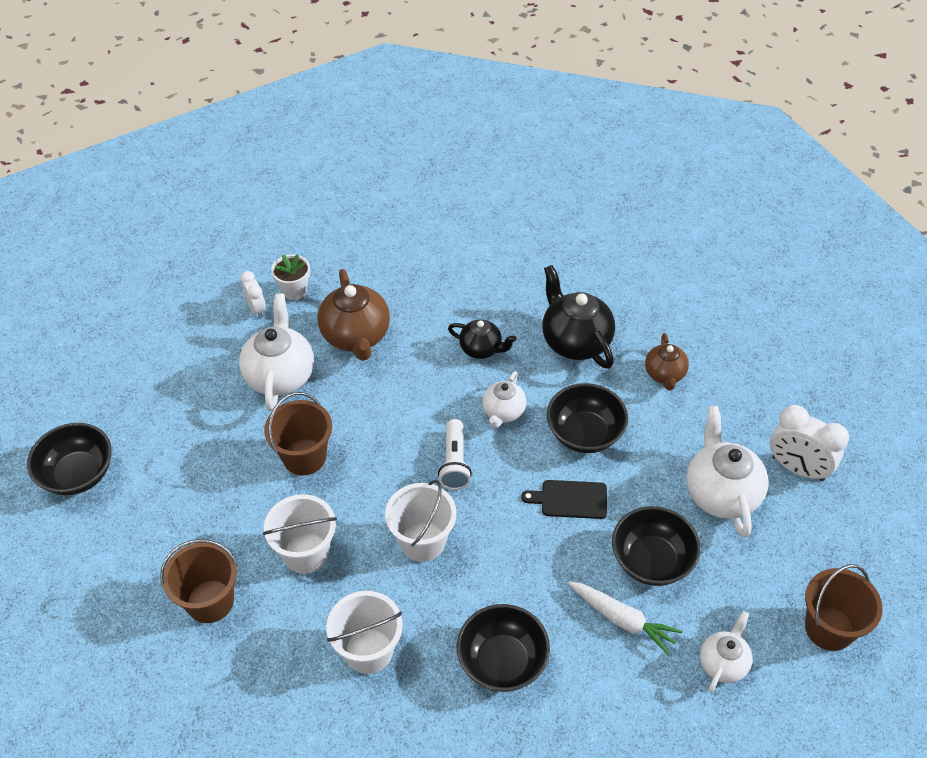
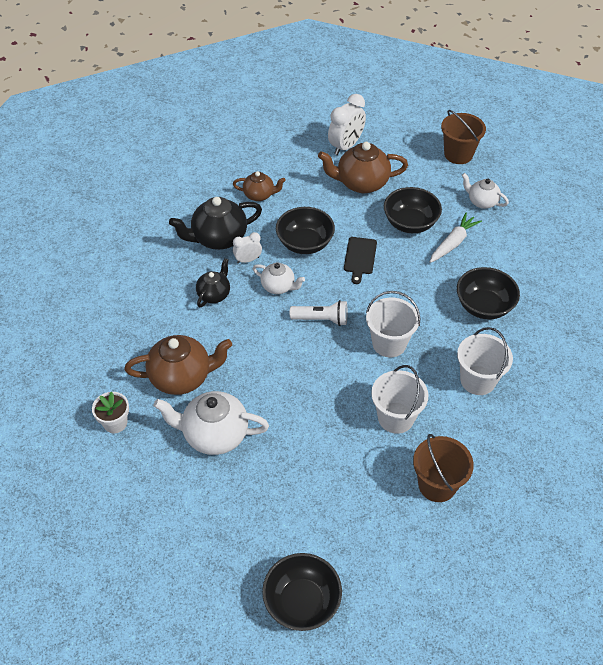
camera: 85 degrees left, 0 degrees up
white clock [240,271,266,318] -> white clock moved to [233,232,262,263]
brown bucket [264,392,332,476] -> none
white teapot [686,406,769,537] -> brown teapot [318,142,408,193]

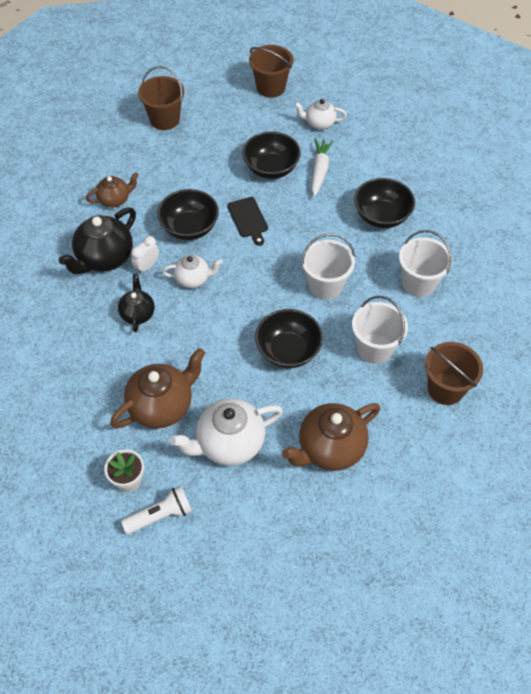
camera: 30 degrees left, 5 degrees up
black bowl [262,553,342,631] -> black bowl moved to [255,309,323,368]
white flashlight [290,300,347,326] -> white flashlight moved to [121,485,192,534]
brown teapot [318,142,408,193] -> brown teapot moved to [282,403,380,471]
white clock [328,94,366,155] -> brown bucket [138,66,184,130]

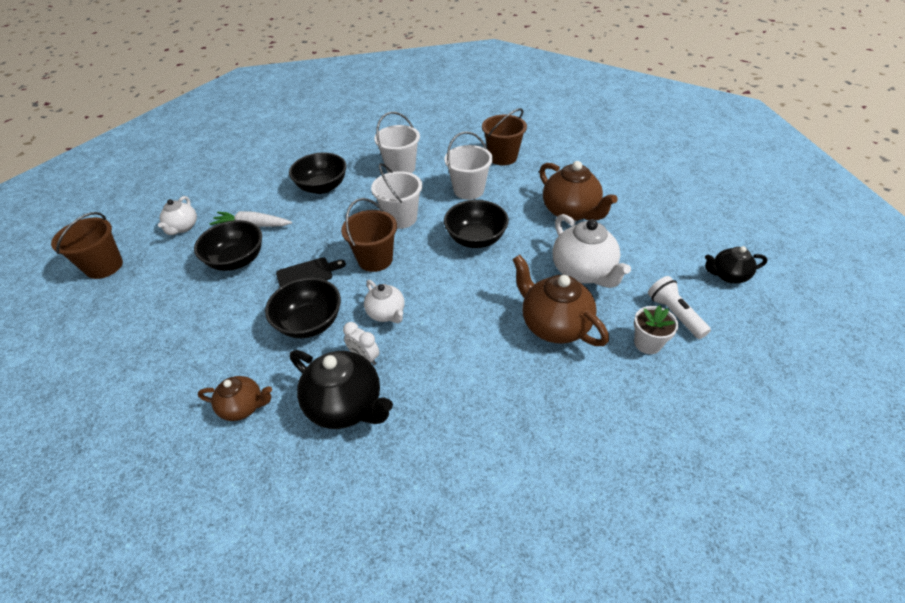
camera: 90 degrees left, 10 degrees down
brown teapot [86,172,139,207] -> brown teapot turned 120 degrees clockwise [198,376,272,421]
black teapot [118,274,155,332] -> black teapot moved to [705,246,767,283]
brown bucket [138,66,184,130] -> brown bucket moved to [341,198,397,272]
white teapot [162,255,222,288] -> white teapot turned 150 degrees clockwise [364,280,404,323]

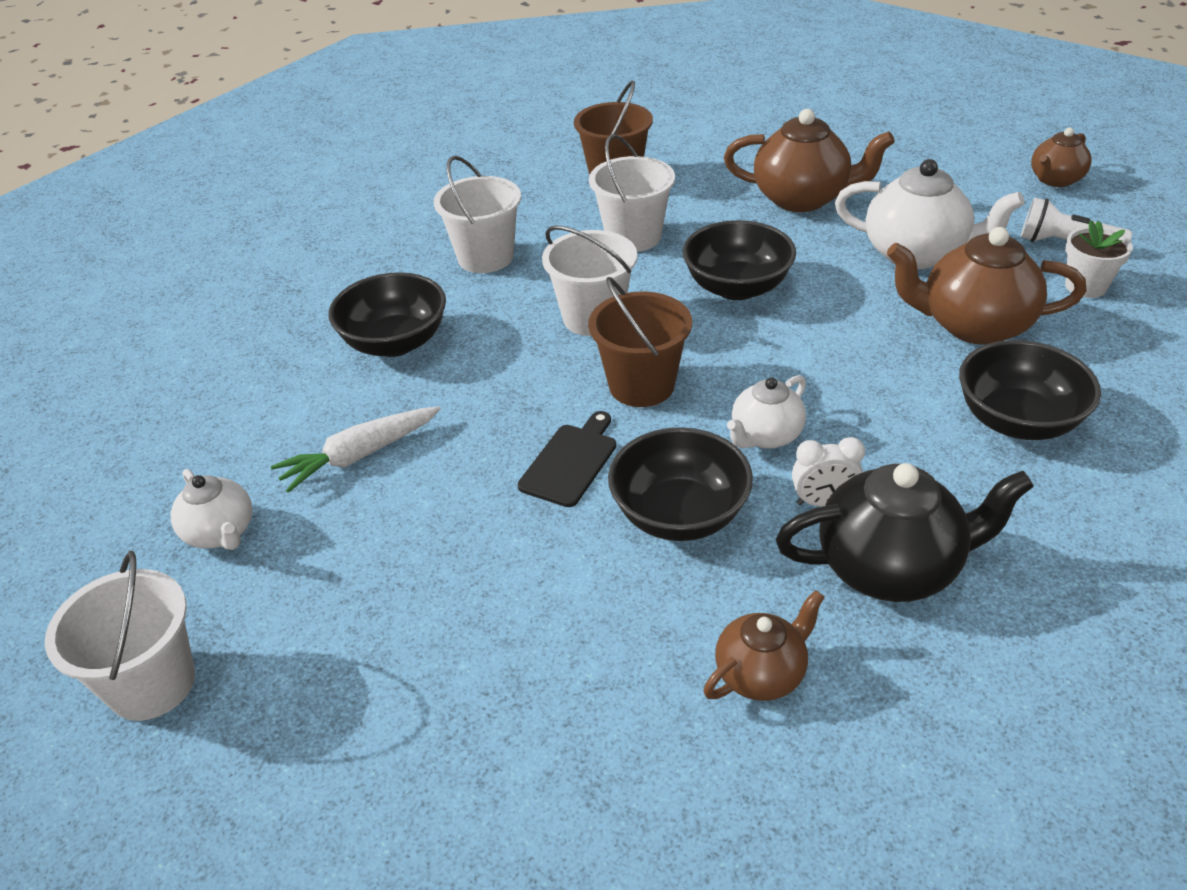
camera: 40 degrees left, 5 degrees down
brown bucket [51,212,123,279] -> white bucket [45,551,195,721]
black bowl [194,220,262,271] -> black bowl moved to [959,340,1101,440]
white teapot [364,280,404,323] -> white teapot turned 120 degrees clockwise [727,375,806,449]
black teapot [705,246,767,283] -> brown teapot [1031,128,1092,187]

